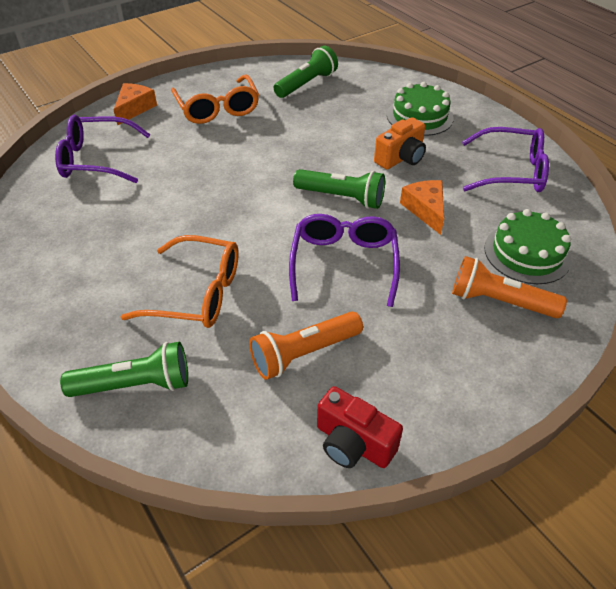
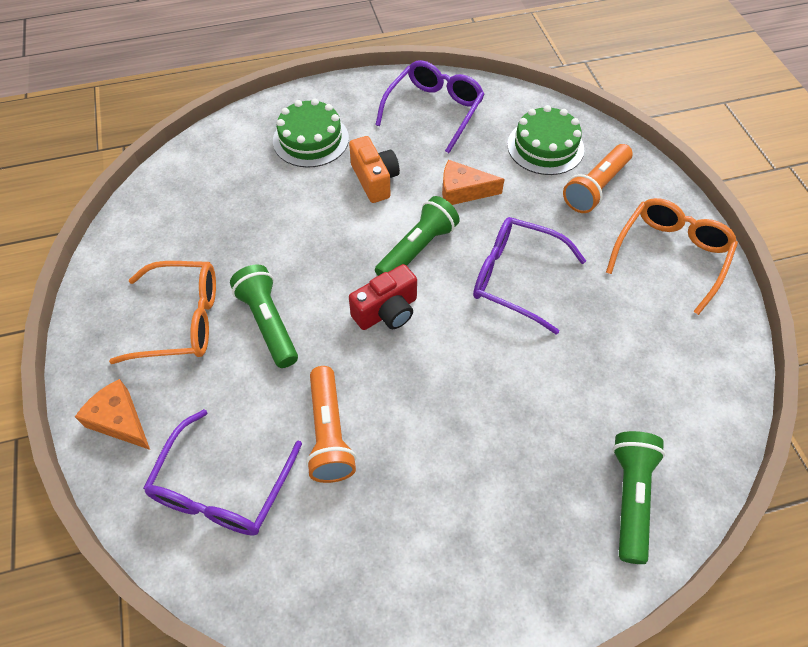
camera: 70 degrees left, 10 degrees up
orange glasses [121,235,239,328] -> orange glasses moved to [606,198,738,315]
orange flashlight [249,312,363,380] -> orange flashlight moved to [306,366,356,483]
green flashlight [274,46,338,98] -> green flashlight moved to [230,265,298,368]
red camera [317,386,403,468] -> red camera moved to [349,264,417,330]

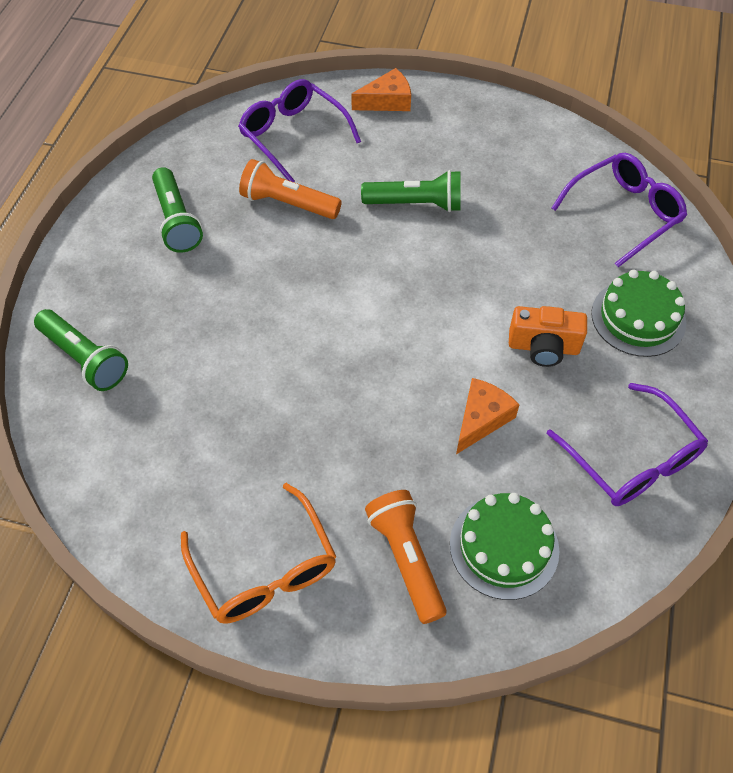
camera: 120 degrees right, 0 degrees up
orange glasses [109,261,216,364] -> none
red camera [349,264,417,330] -> none
green flashlight [375,196,460,276] -> green flashlight moved to [152,167,203,253]
purple glasses [473,217,586,335] -> purple glasses moved to [552,153,687,267]

